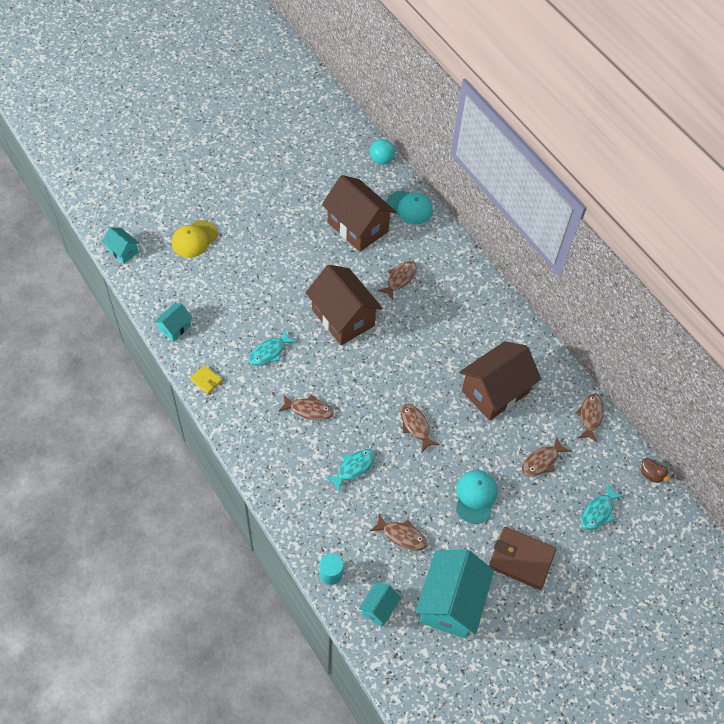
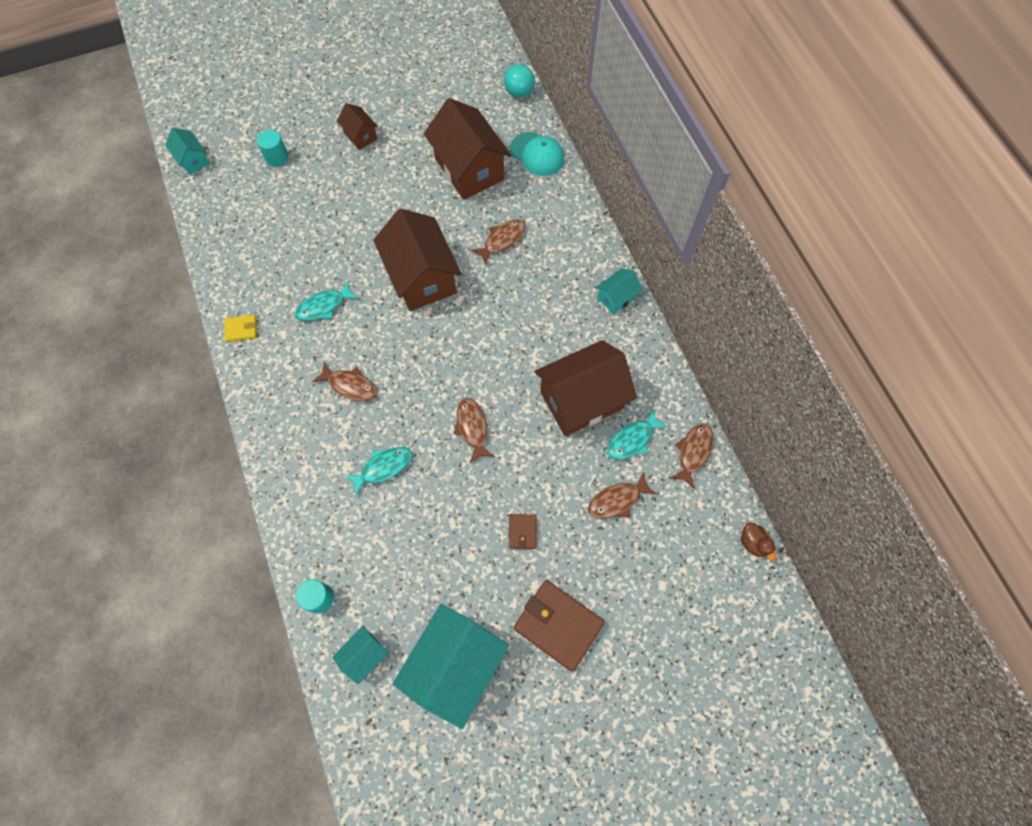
camera: 15 degrees right, 10 degrees up
turquoise house [154,303,193,341] -> turquoise house moved to [596,268,643,315]
yellow cap [172,220,218,258] -> turquoise cylinder [257,130,288,167]
yellow wallet [190,365,222,394] -> yellow wallet turned 60 degrees counterclockwise [224,315,257,342]
brown fish [370,514,427,551] -> none
turquoise cap [456,470,497,524] -> brown wallet [508,514,537,549]
turquoise fish [581,483,624,530] -> turquoise fish moved to [607,408,668,460]
none -> brown house [337,103,378,150]

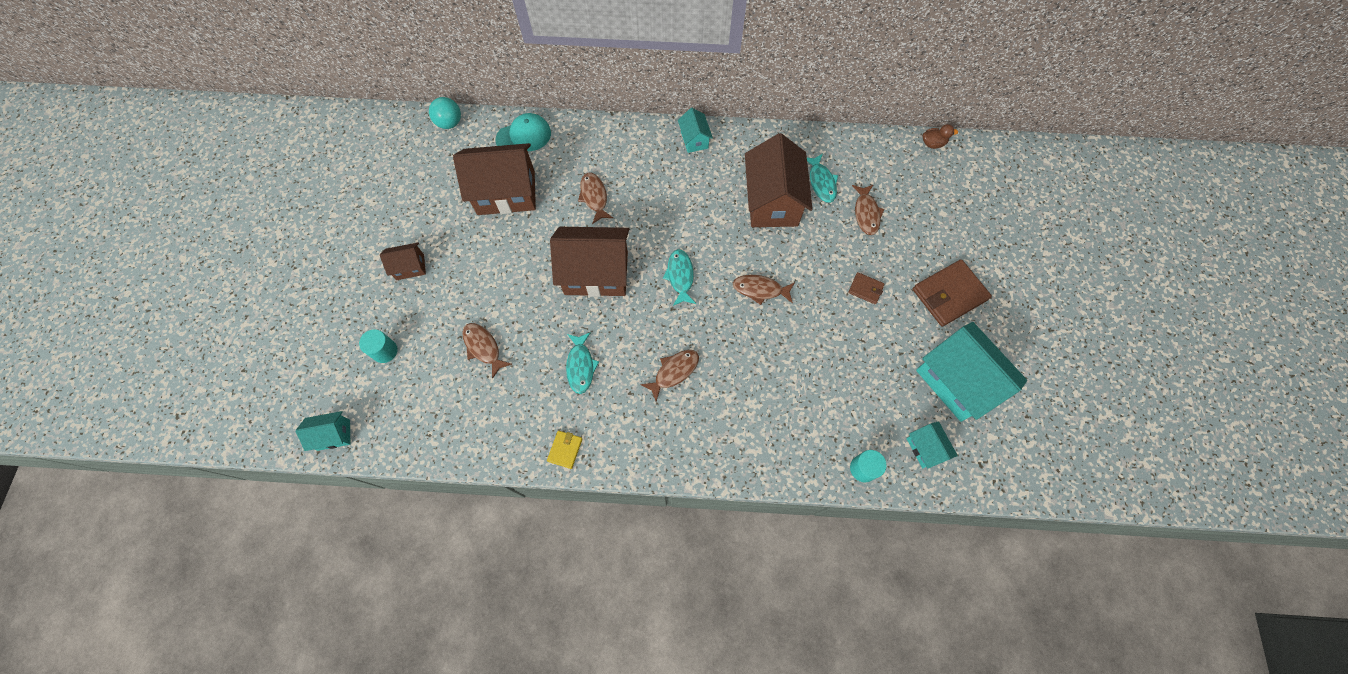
camera: 65 degrees left, 0 degrees up
turquoise fish [345,447,413,496] -> turquoise fish moved to [663,249,696,306]
brown fish [671,423,714,489] -> brown fish moved to [462,323,512,379]

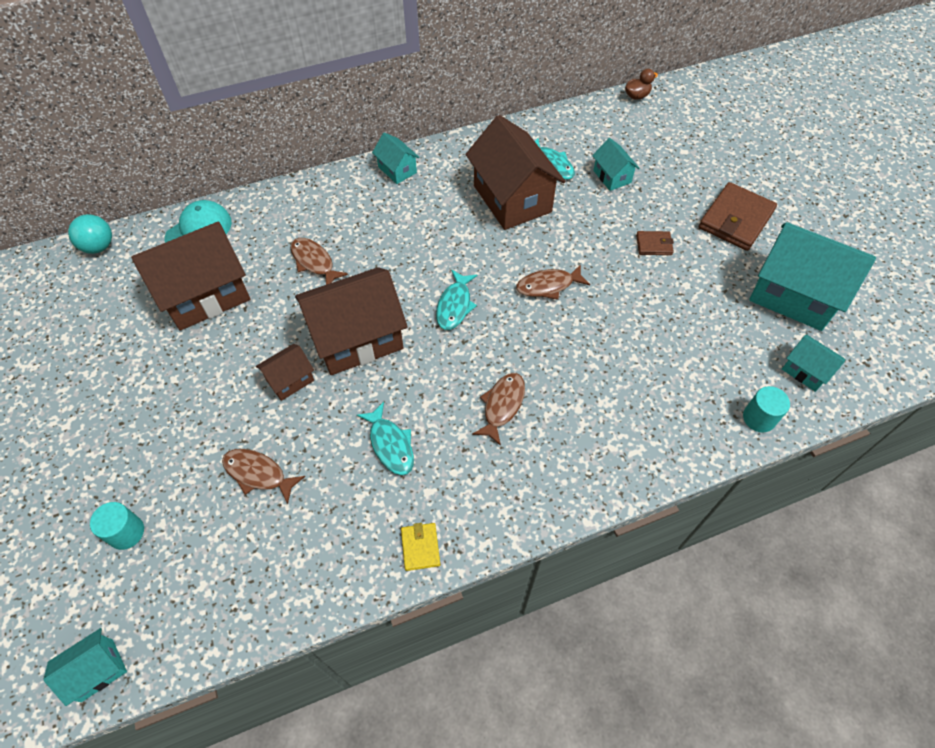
camera: 25 degrees left, 10 degrees down
brown house [380,242,426,280] -> brown house moved to [256,344,314,401]
turquoise fish [663,249,696,306] -> turquoise fish turned 135 degrees counterclockwise [436,270,477,330]
brown fish [852,185,885,235] -> turquoise house [592,138,640,191]

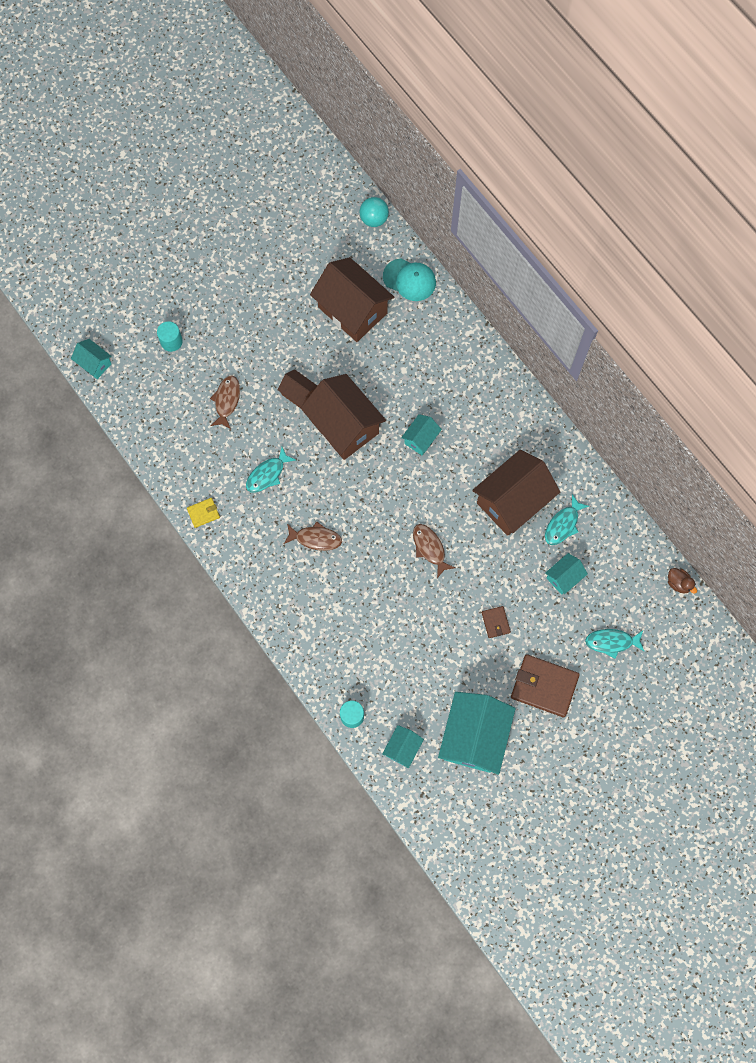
camera: 75 degrees right, 15 degrees up
brown fish [290,238,348,285] -> none
turquoise house [372,133,420,184] -> turquoise house moved to [401,414,442,455]
turquoise fish [436,270,477,330] -> turquoise fish moved to [585,629,645,659]

